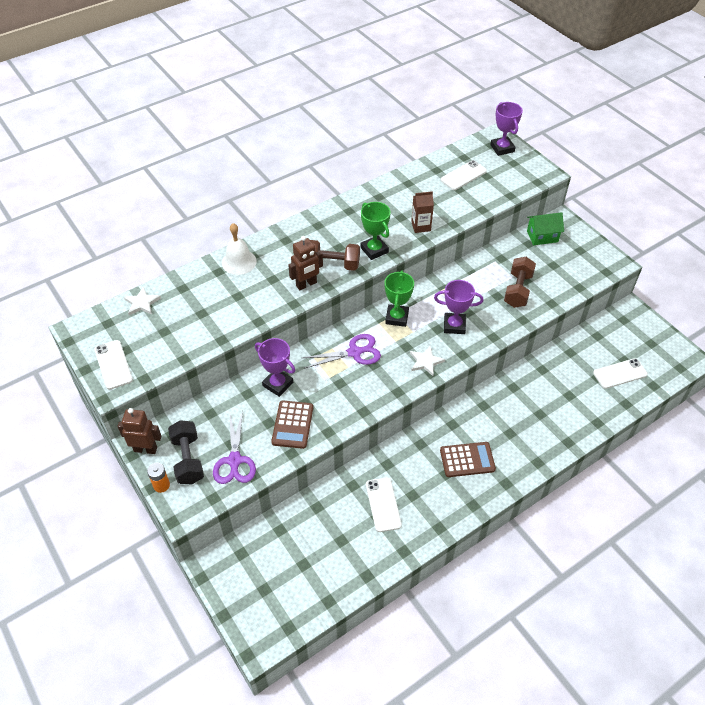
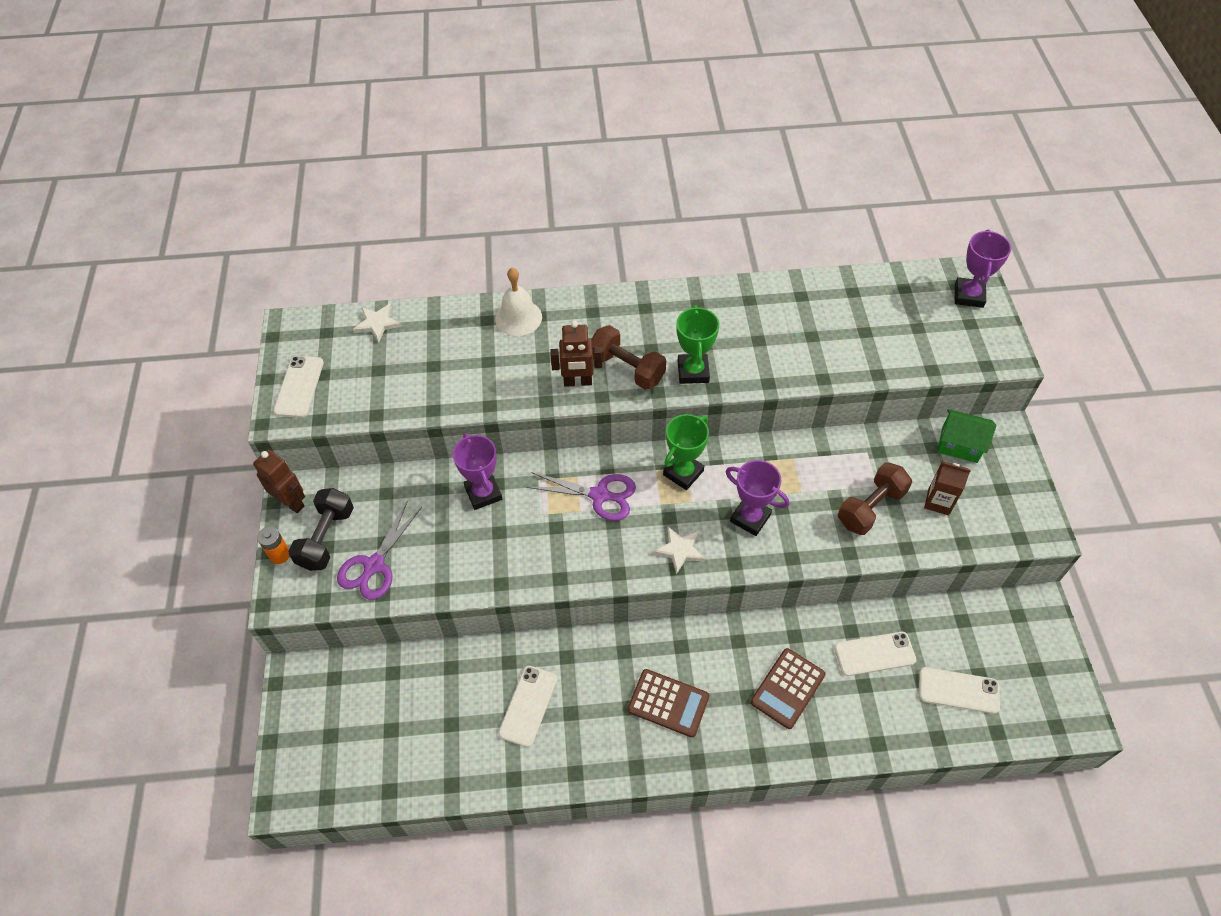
camera: 30 degrees right, 5 degrees up
brown calculator [271,400,313,449] -> brown calculator moved to [751,648,826,729]
brown carton [411,191,434,233] -> brown carton moved to [924,461,971,515]
white phone [441,160,487,190] -> white phone moved to [834,632,916,676]

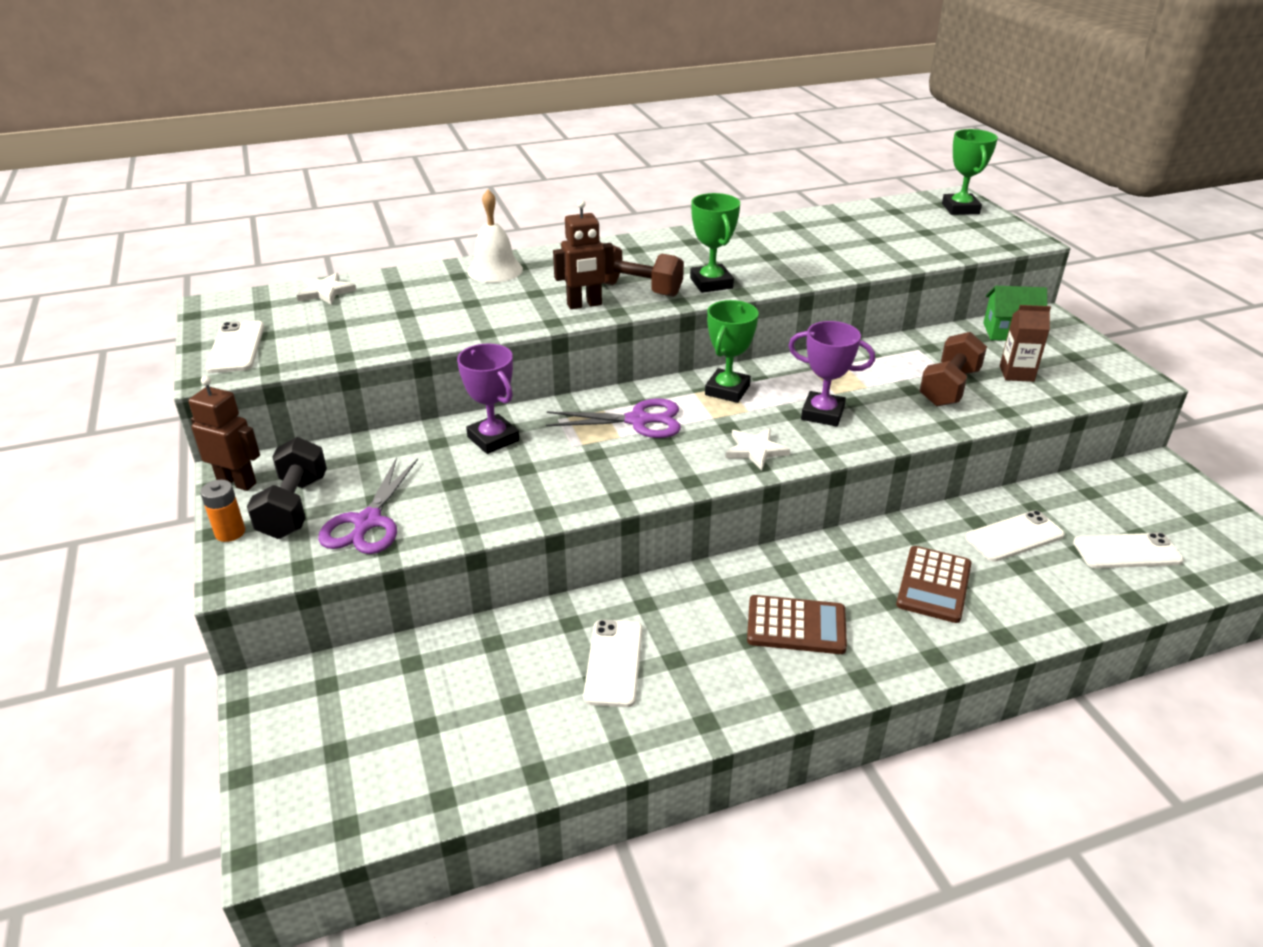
camera: 15 degrees left, 20 degrees down
purple trophy [955,229,1012,308] -> green trophy [942,129,998,215]

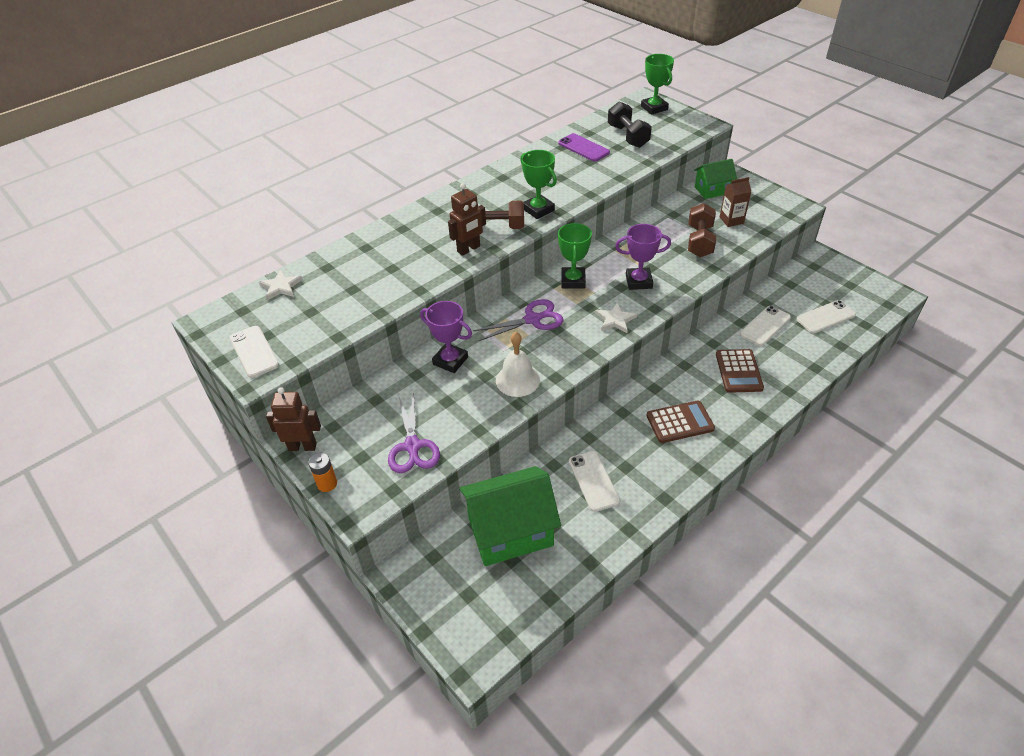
camera: 20 degrees left, 10 degrees up
black dumbbell [247,437,327,539] -> black dumbbell moved to [608,101,652,148]
white bell [467,190,523,283] -> white bell moved to [496,332,540,397]
none -> green house [459,466,561,566]
none -> purple phone [558,133,610,162]

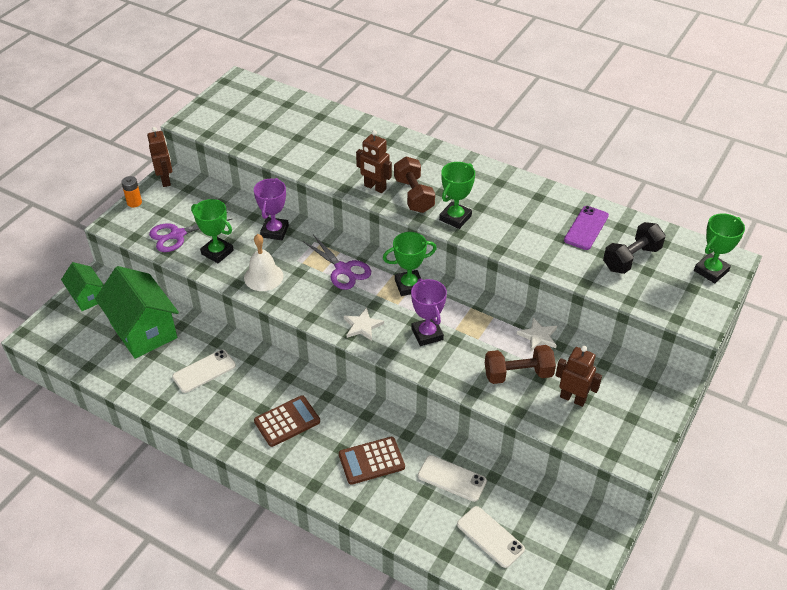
camera: 70 degrees right, 0 degrees up
white phone [229,326,279,378] -> none
white star [259,269,303,300] -> white star moved to [517,318,557,351]
brown calculator [647,401,715,443] -> brown calculator turned 90 degrees counterclockwise [254,395,320,447]
green house [694,159,737,199] -> green house moved to [61,262,104,311]
brown carton [720,177,751,227] -> brown robot [555,346,602,407]
none -> green trophy [191,199,234,263]

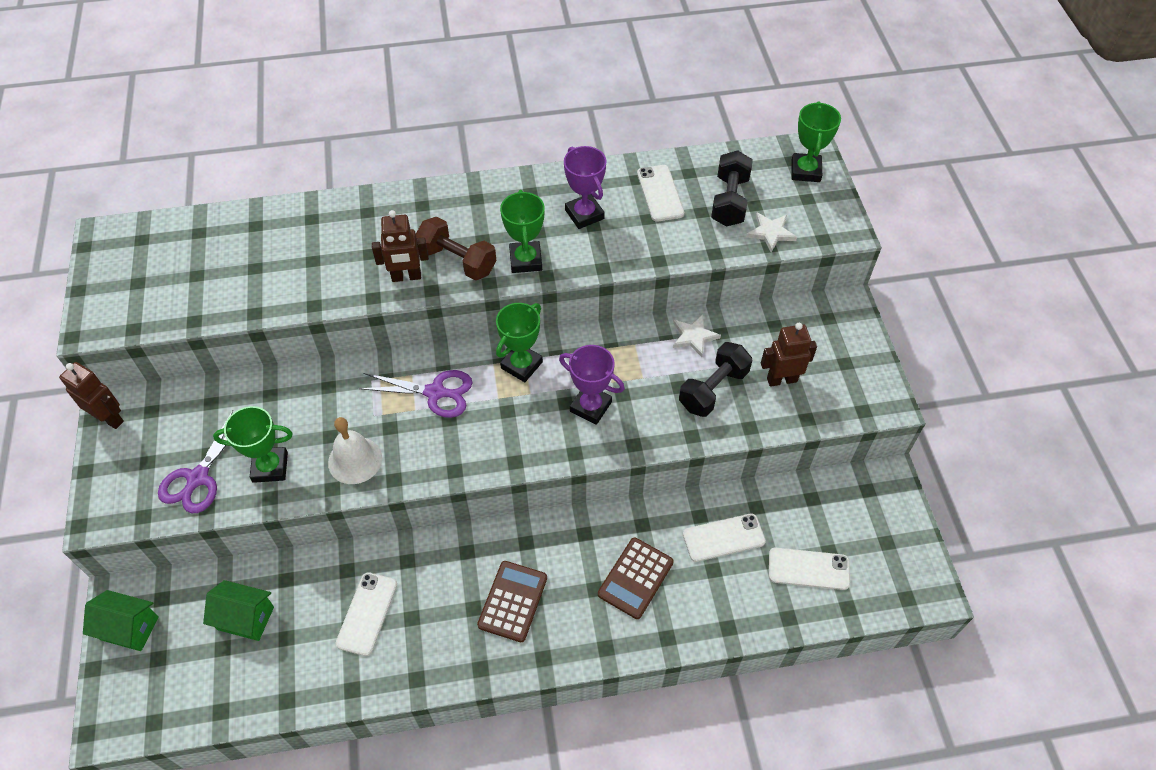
camera: 40 degrees left, 10 degrees up
green house [95,266,179,359] -> green house [203,580,274,641], size x0.56
orange battery [121,176,142,208] -> none
purple trophy [254,178,289,240] -> purple trophy moved to [564,146,607,229]
white star [344,308,384,341] -> white star moved to [746,212,797,252]
brown dumbbell [485,345,556,384] -> black dumbbell [679,342,752,417]
purple phone [564,206,609,250] -> white phone [637,165,684,222]

